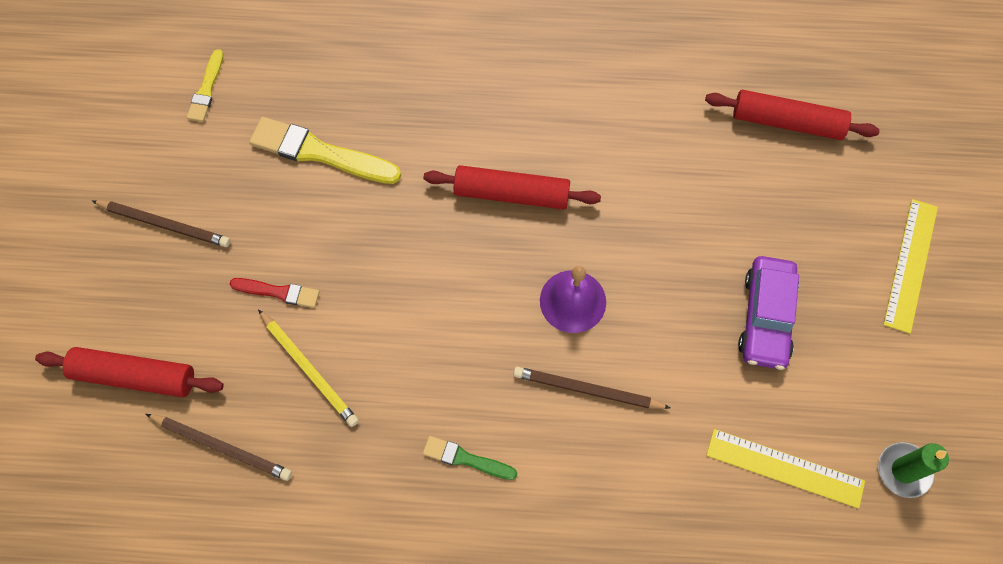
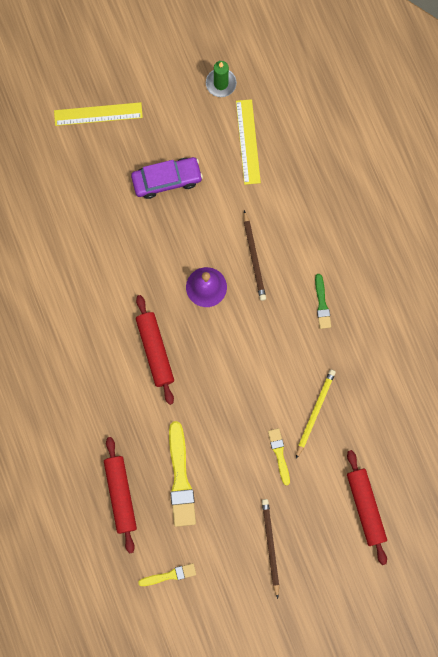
camera: 115 degrees left, 10 degrees up
brown pencil [146,414,292,481] -> none
red brush [230,278,320,308] -> yellow brush [268,428,290,486]
red rolling pin [705,90,880,140] -> red rolling pin moved to [104,437,137,553]

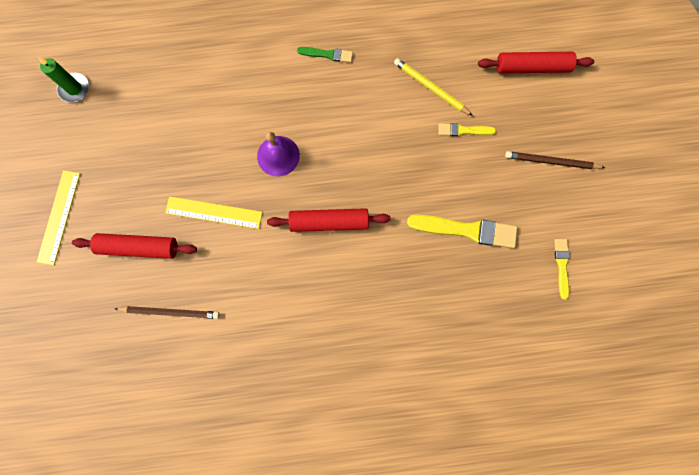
camera: 75 degrees left, 0 degrees up
red rolling pin [104,437,137,553] -> red rolling pin moved to [72,233,197,259]
purple car [131,157,203,199] -> none
yellow ruler [236,99,261,185] -> yellow ruler moved to [165,196,263,229]
brown pencil [244,210,266,301] -> brown pencil moved to [114,306,220,319]

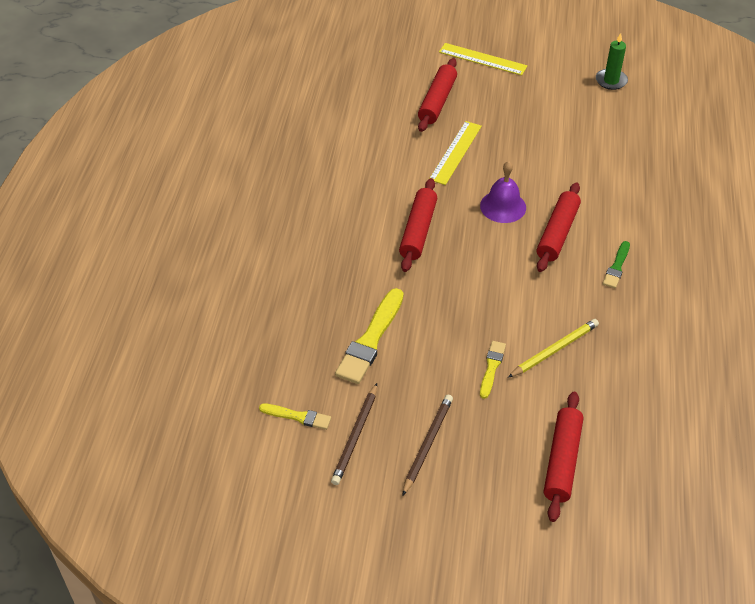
camera: 105 degrees right, 30 degrees down
brown pencil [114,306,220,319] -> brown pencil moved to [331,383,377,485]
none -> red rolling pin [537,182,581,272]

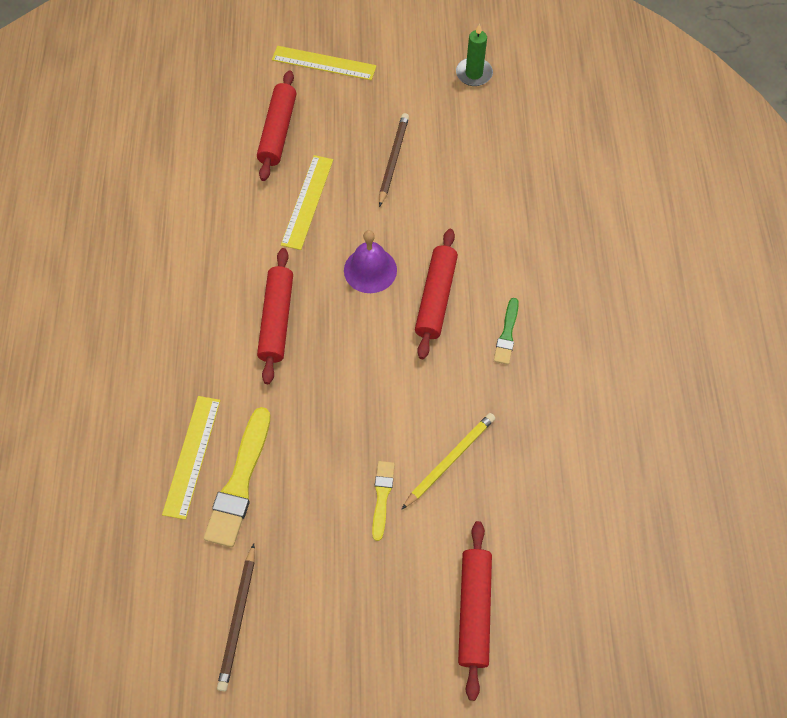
camera: 10 degrees left, 15 degrees up
yellow brush [259,404,331,430] -> none
brown pencil [403,395,453,495] -> brown pencil moved to [379,113,409,207]
none -> yellow ruler [162,396,220,520]

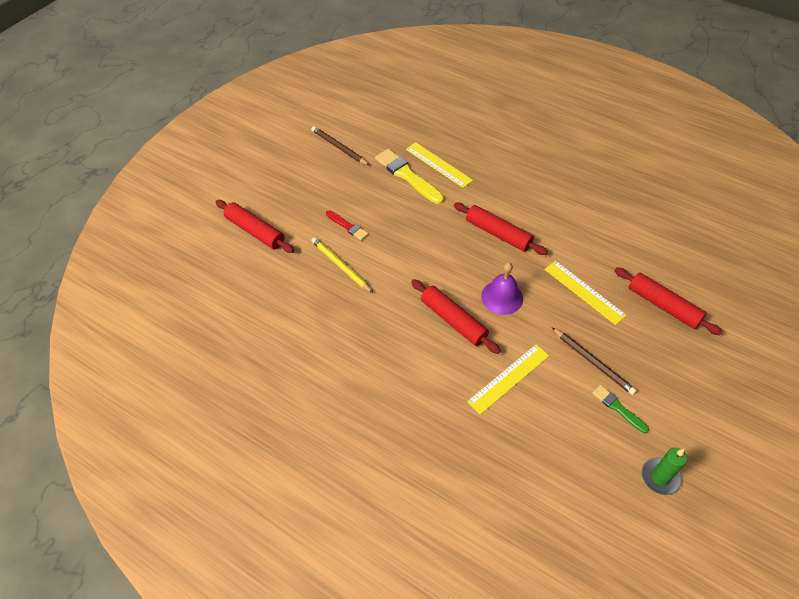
camera: 125 degrees right, 10 degrees down
yellow ruler [272,46,377,80] -> yellow ruler moved to [467,344,549,415]
yellow brush [372,461,395,541] -> red brush [326,211,368,240]
yellow pencil [402,413,495,509] -> yellow pencil turned 150 degrees clockwise [311,237,373,293]
green brush [494,298,519,365] -> green brush moved to [592,385,649,433]

